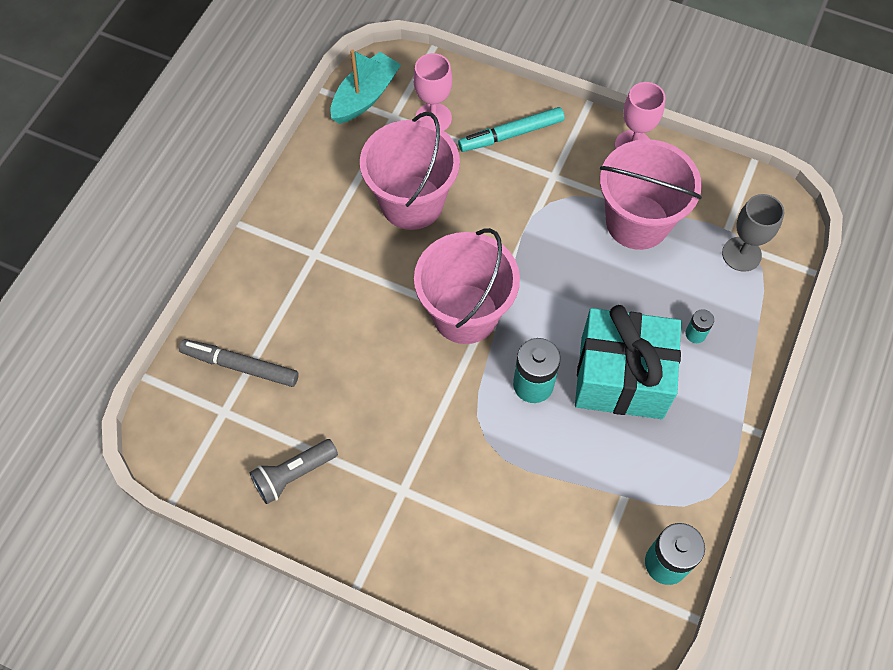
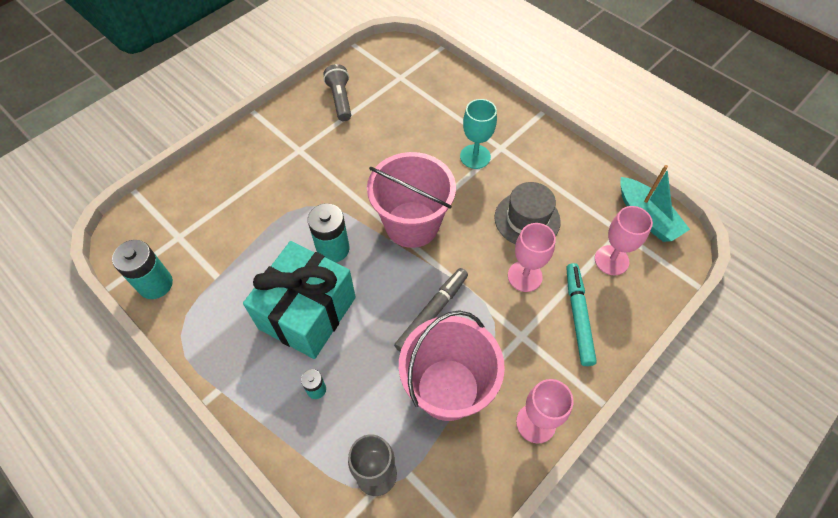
camera: 110 degrees right, 5 degrees down
grey marker [179,339,299,387] -> grey marker moved to [394,268,468,352]
pink bucket [360,112,460,230] -> grey hat [494,182,561,245]
none -> turquoise goblet [460,99,497,169]
none -> pink goblet [508,223,556,292]

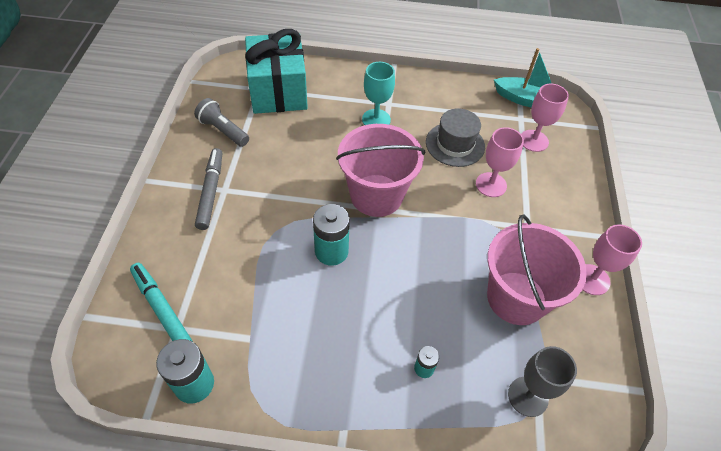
camera: 40 degrees left, 5 degrees down
turquoise gift [243,241,356,359] -> turquoise gift moved to [245,29,308,114]
grey marker [394,268,468,352] -> grey marker moved to [195,148,222,230]
turquoise marker [566,263,597,366] -> turquoise marker moved to [130,263,193,342]

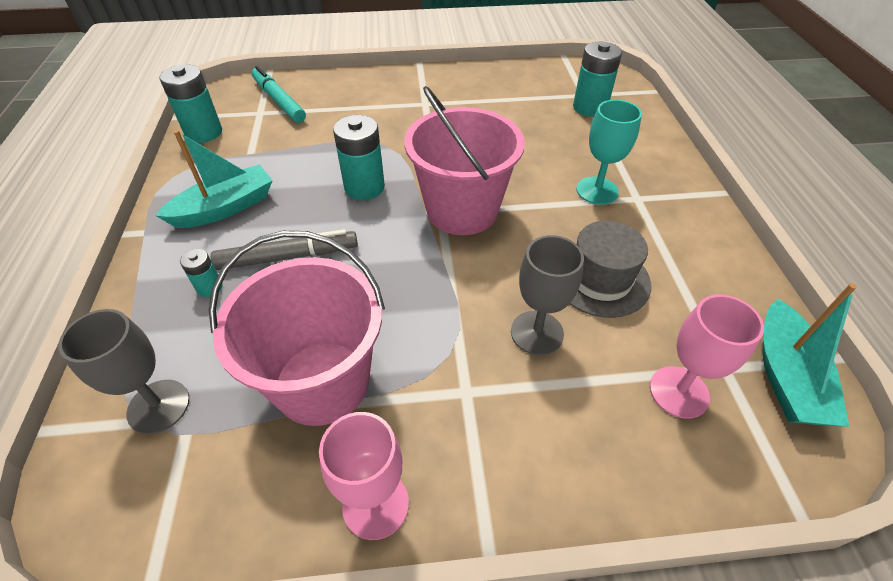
camera: 80 degrees right, 5 degrees down
turquoise marker [130,263,193,342] -> turquoise marker turned 75 degrees counterclockwise [252,66,306,123]
grey flashlight [194,98,249,147] -> none
grey marker [195,148,222,230] -> grey marker moved to [210,229,358,270]
turquoise gift [245,29,308,114] -> turquoise battery [573,42,622,117]
pink goblet [476,127,524,197] -> grey goblet [511,235,584,355]
none -> turquoise boat [155,130,273,228]

